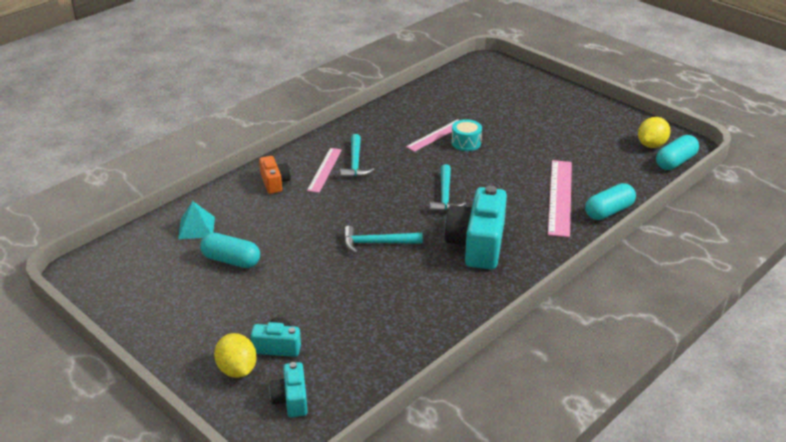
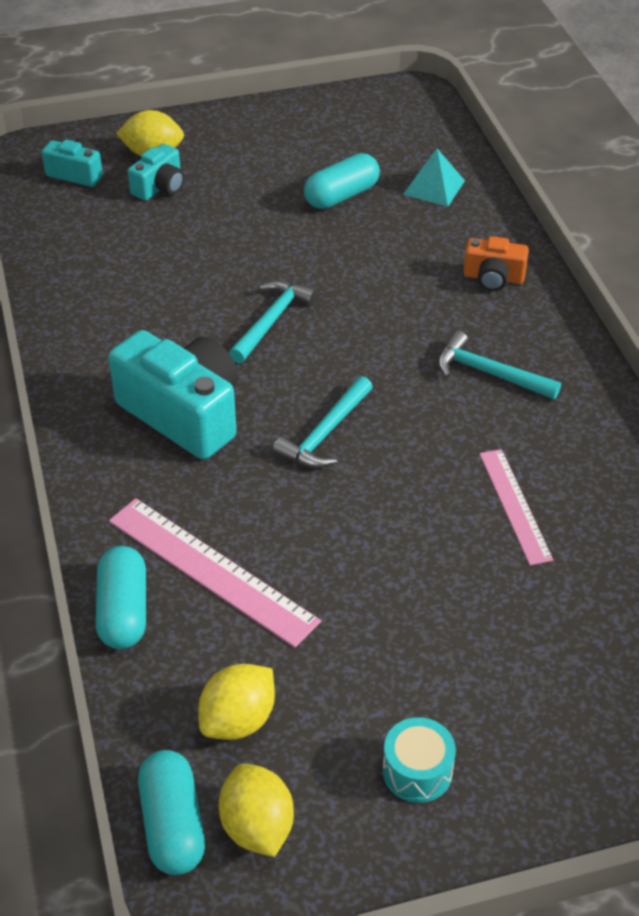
camera: 120 degrees right, 10 degrees up
pink ruler [307,148,342,193] -> none
turquoise hammer [430,164,466,212] -> turquoise hammer turned 90 degrees counterclockwise [273,376,373,468]
turquoise drum [451,119,482,151] -> turquoise drum moved to [383,717,456,803]
none -> yellow lemon [198,664,275,740]

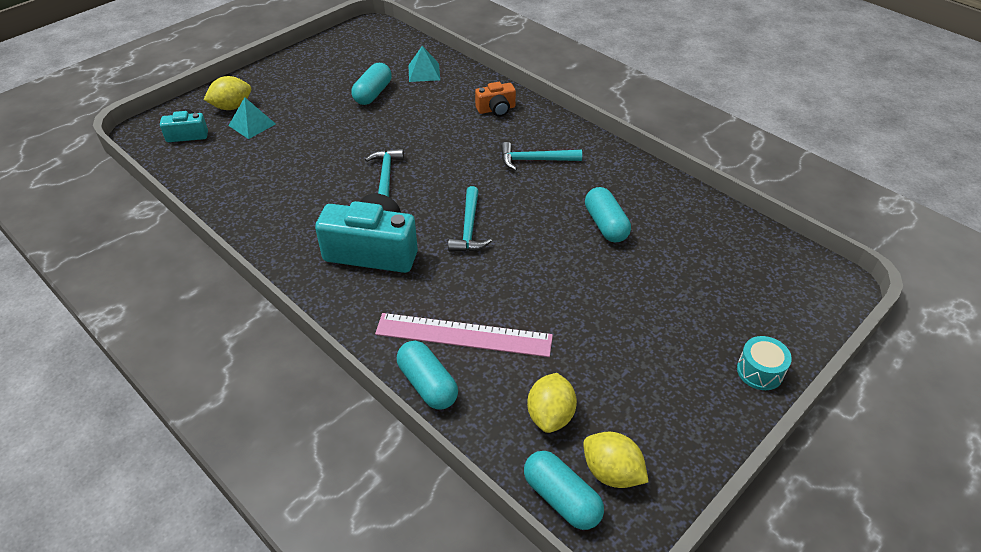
camera: 30 degrees left, 0 degrees up
turquoise camera [128,144,184,201] -> turquoise pyramid [228,97,276,139]
turquoise drum [383,717,456,803] -> turquoise drum moved to [737,336,792,390]
pink ruler [479,449,553,565] -> turquoise capsule [585,187,631,242]

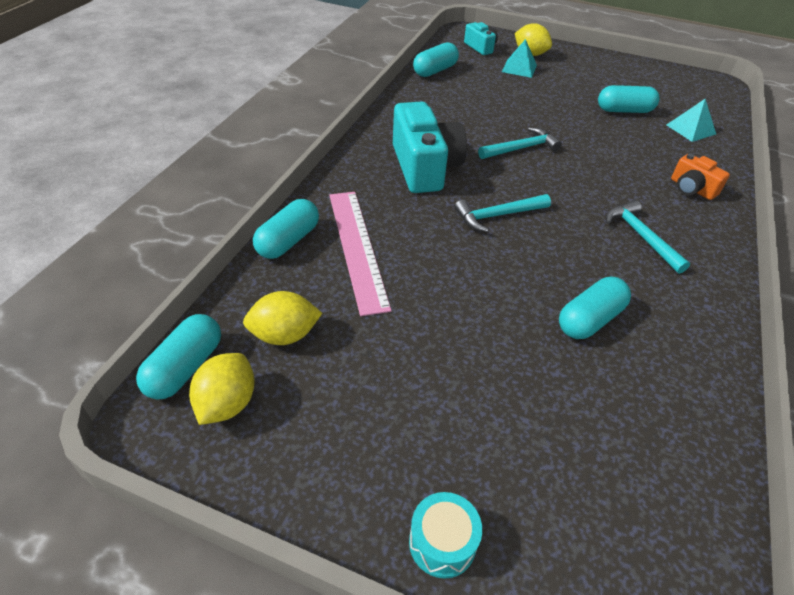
camera: 65 degrees right, 0 degrees up
none -> turquoise capsule [413,42,459,77]

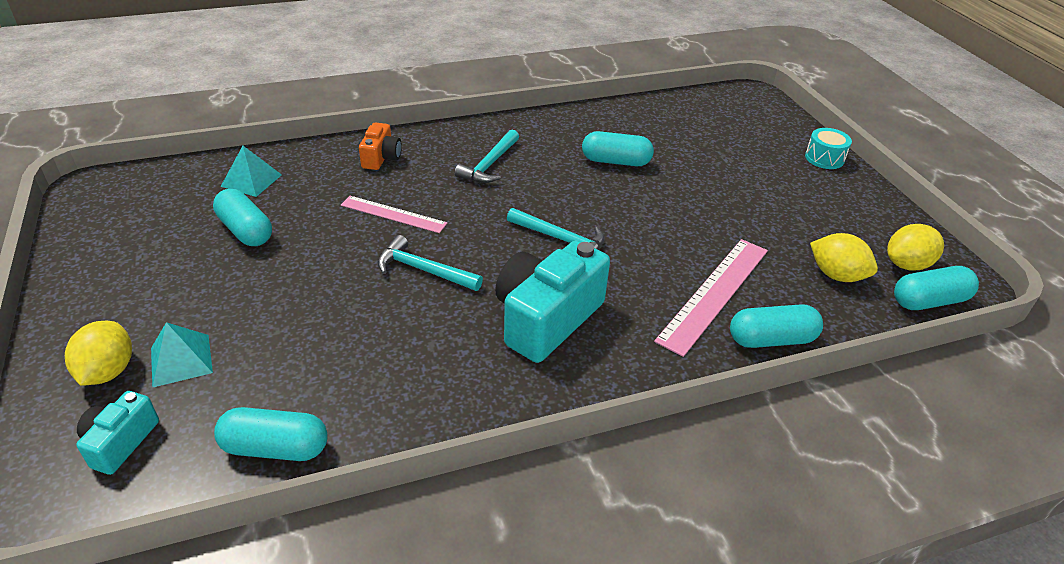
camera: 130 degrees left, 5 degrees down
none -> pink ruler [341,196,447,233]

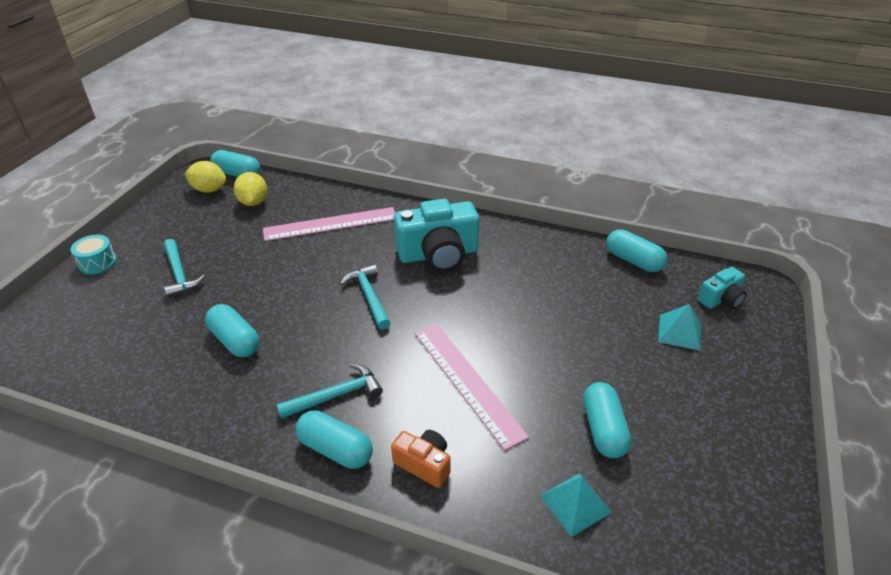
camera: 140 degrees left, 0 degrees up
yellow lemon [65,321,132,386] -> none
pink ruler [341,196,447,233] -> pink ruler [414,324,529,451], size x1.58
orange camera [359,122,402,170] -> orange camera turned 75 degrees clockwise [391,430,451,488]
turquoise hammer [377,235,483,291] -> turquoise hammer moved to [164,239,205,298]
turquoise capsule [730,304,823,348] -> turquoise capsule moved to [296,410,373,469]

